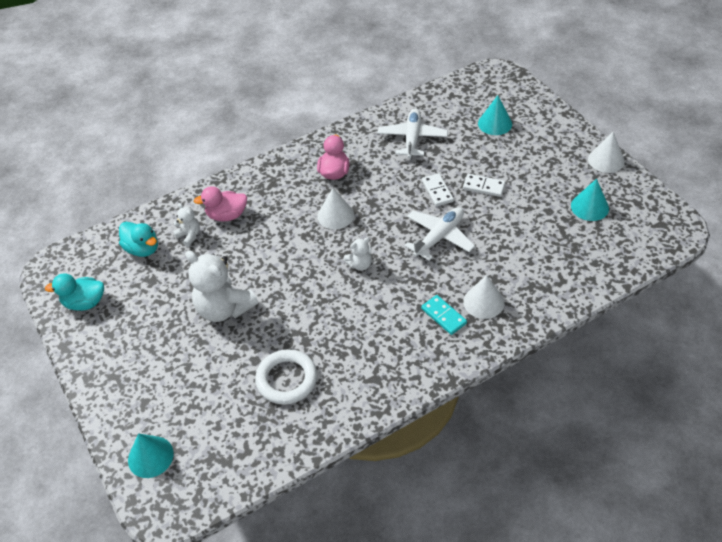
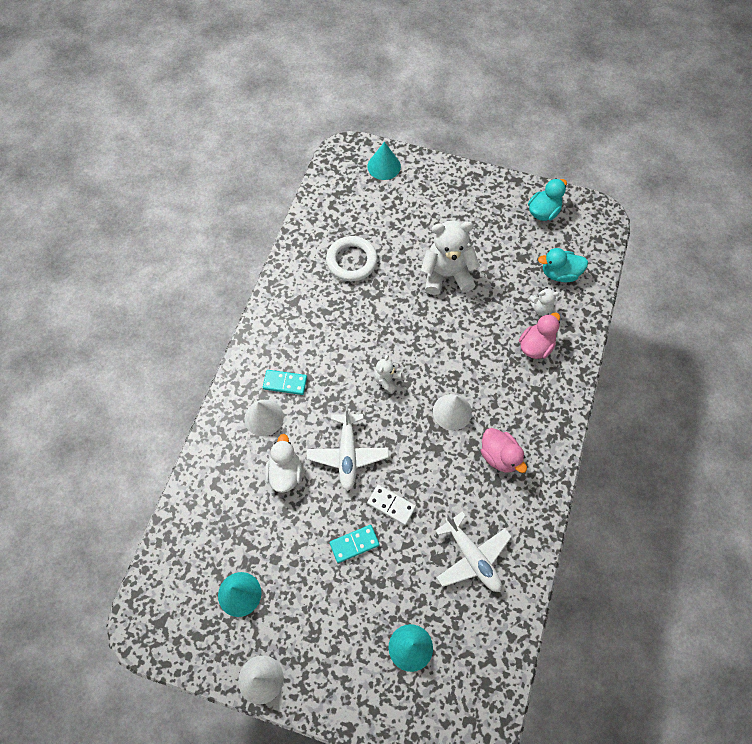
camera: 135 degrees right, 15 degrees up
white domino [463,174,506,197] -> turquoise domino [329,525,379,563]
none -> white duck [265,434,302,493]

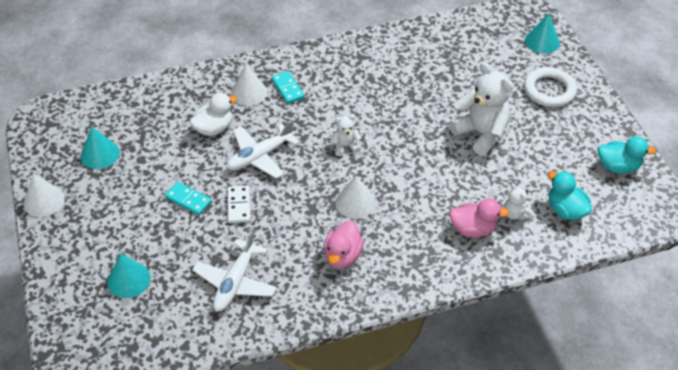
camera: 55 degrees right, 15 degrees down
white ring [326,236,378,281] -> white ring moved to [524,67,577,107]

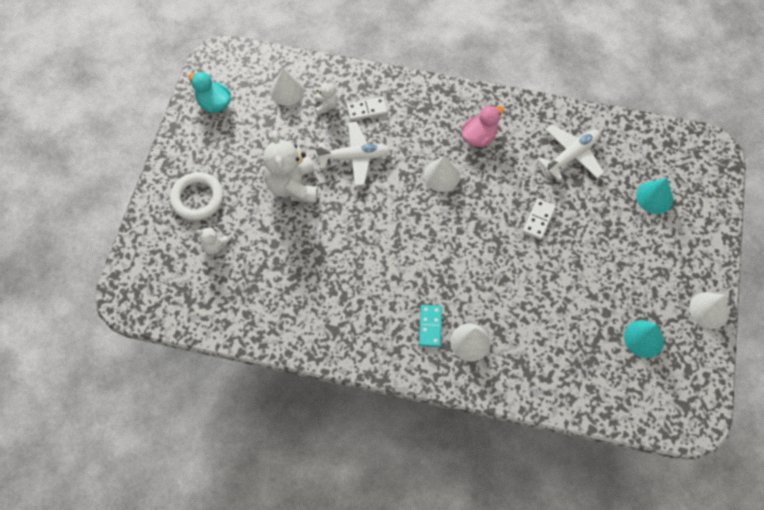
camera: 150 degrees left, 15 degrees up
turquoise domino [165,182,212,215] -> none
white duck [190,93,237,136] -> none
white plane [226,120,299,179] -> white plane moved to [315,122,391,186]
white teddy bear [332,115,361,156] -> white teddy bear moved to [197,226,230,255]
pink duck [449,198,510,238] -> white domino [347,97,388,121]
turquoise cone [525,13,560,54] -> none
turquoise duck [548,171,592,220] -> white cone [270,68,304,106]

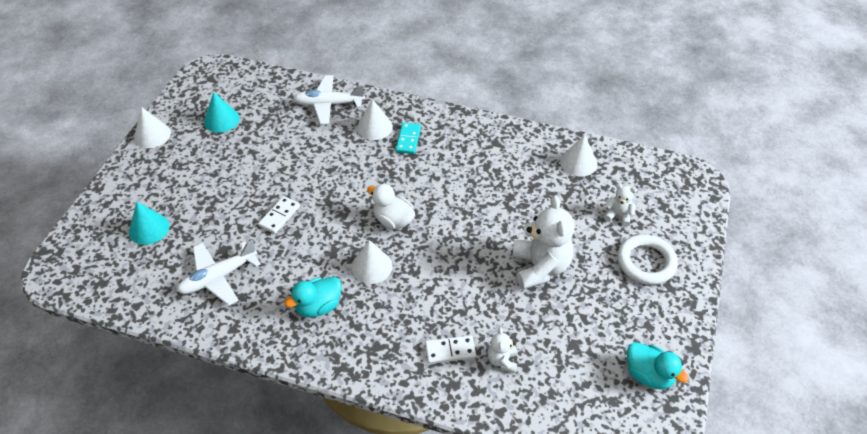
camera: 175 degrees left, 15 degrees down
white cone [270,68,304,106] -> white cone moved to [560,135,597,177]
white plane [315,122,391,186] -> white plane moved to [293,75,365,124]
pink duck [462,105,504,147] -> turquoise duck [284,276,342,317]
none -> white duck [367,184,415,229]

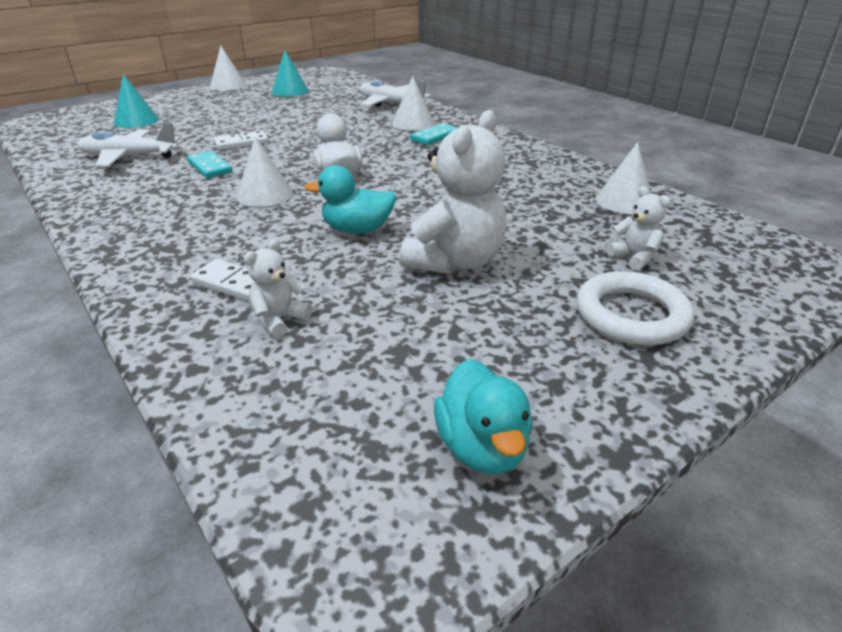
camera: 35 degrees right, 15 degrees down
turquoise duck [284,276,342,317] -> turquoise duck moved to [305,165,396,234]
none -> turquoise domino [187,151,233,178]

